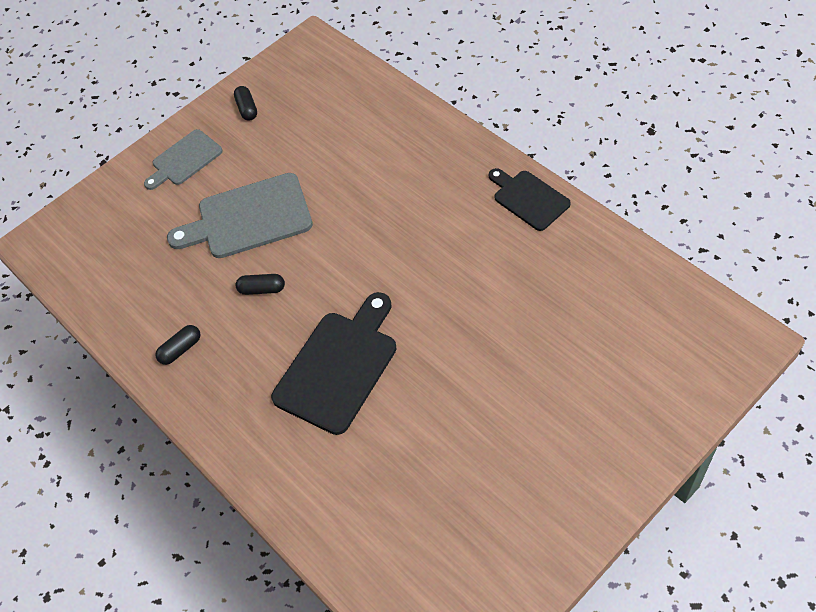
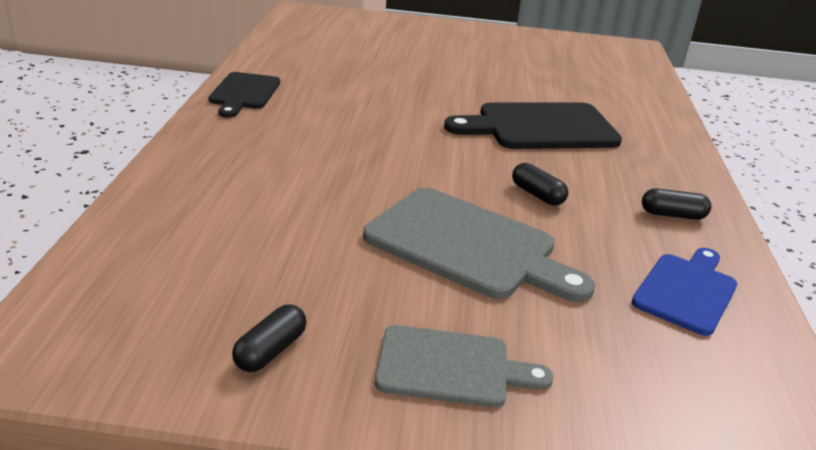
camera: 140 degrees left, 25 degrees down
none -> blue cutting board [632,248,737,336]

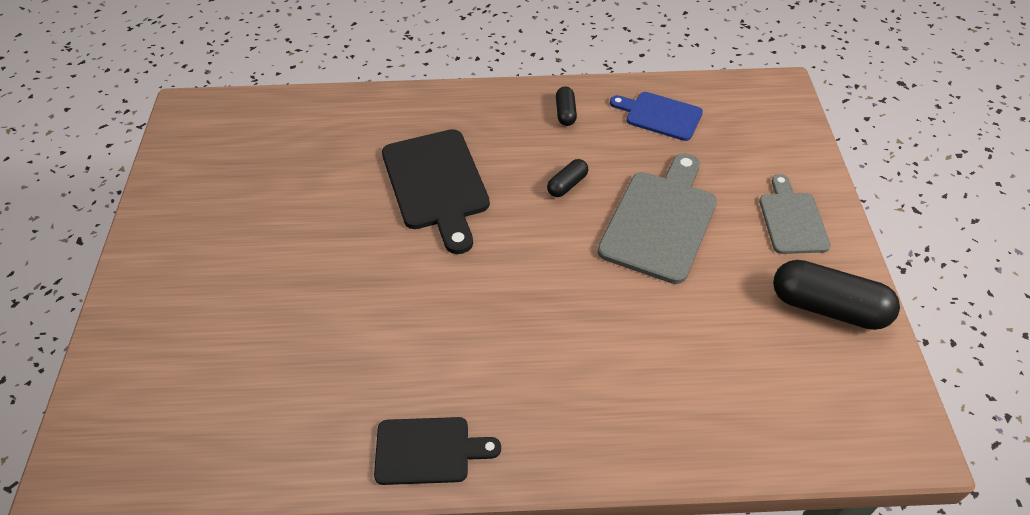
camera: 95 degrees left, 20 degrees up
black capsule [232,304,307,372] -> black capsule [773,260,900,330], size x2.00

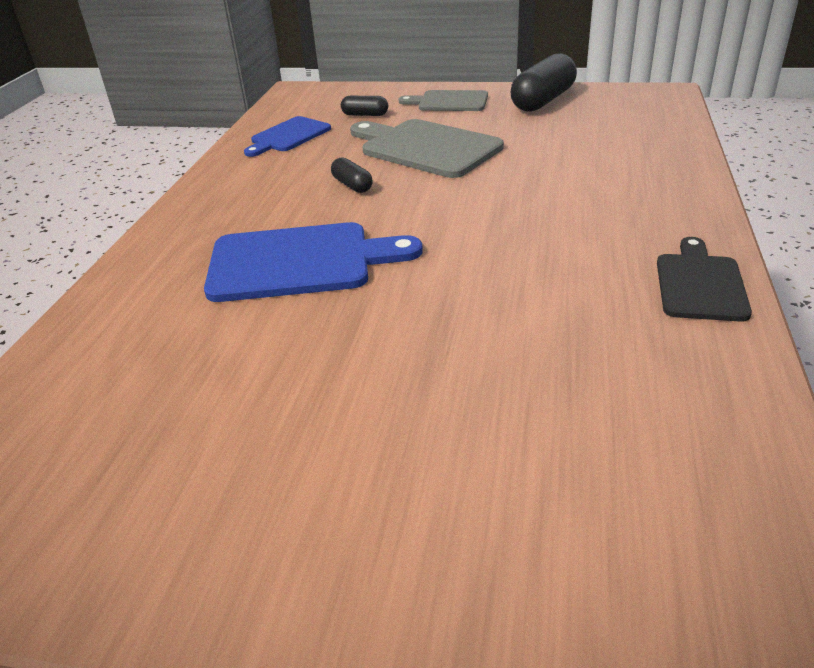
camera: 75 degrees left, 15 degrees down
black cutting board [382,129,490,254] -> blue cutting board [204,222,423,302]
black capsule [556,87,577,126] -> black capsule moved to [341,96,388,116]

